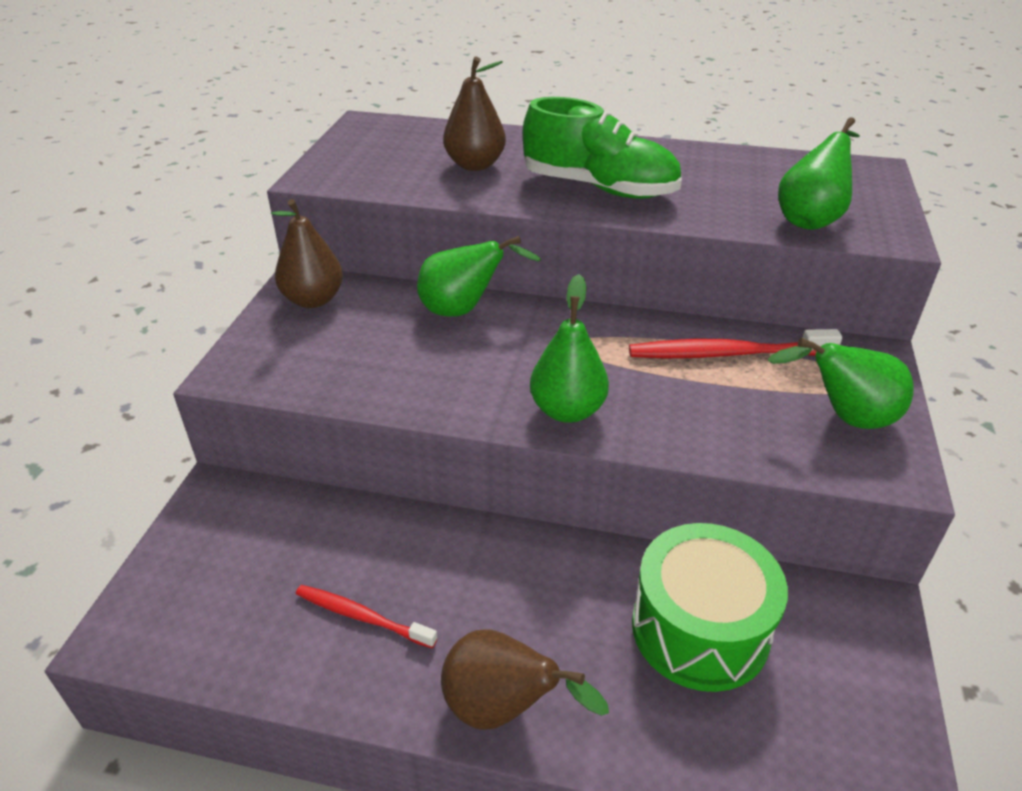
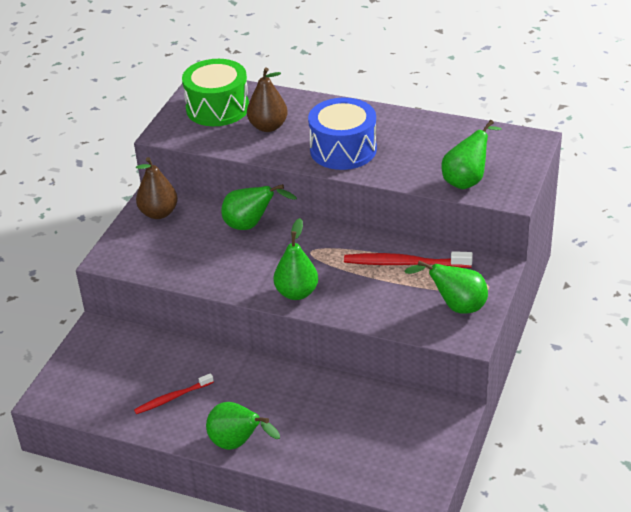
camera: 10 degrees right, 0 degrees up
red toothbrush [296,585,437,648] -> red toothbrush turned 60 degrees counterclockwise [134,373,214,414]
brown pear [441,629,609,730] -> green pear [206,402,280,450]
green shoe [523,97,682,199] -> blue drum [308,98,377,170]
green drum [632,523,788,692] -> green drum moved to [182,59,249,126]

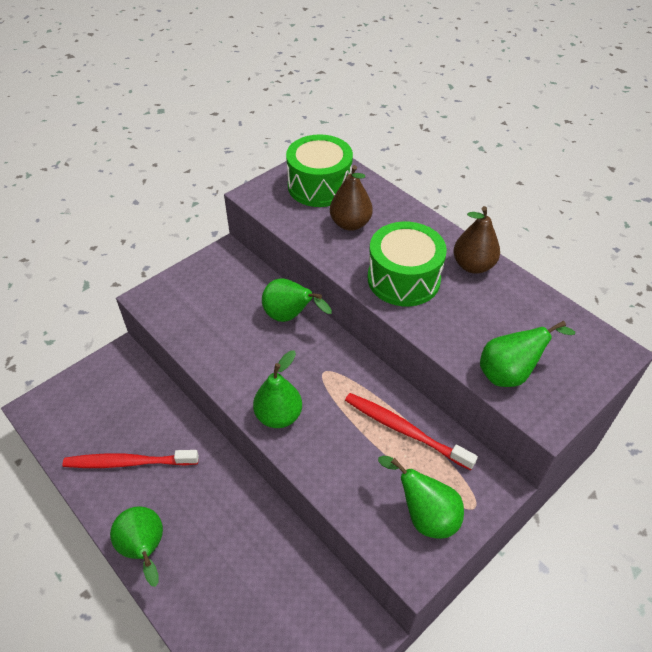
camera: 25 degrees right, 10 degrees up
red toothbrush [134,373,214,414] -> red toothbrush [63,450,199,468], size x1.56
brown pear [136,157,178,219] -> brown pear moved to [454,206,500,274]
blue drum [308,98,377,170] -> green drum [368,222,447,306]

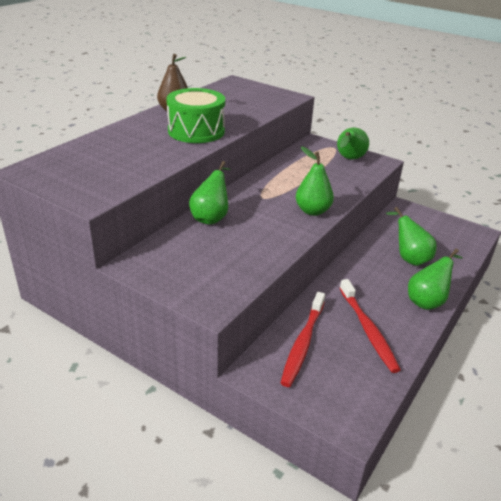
camera: 105 degrees left, 15 degrees down
green drum [286,134,353,207] -> none
brown pear [330,165,373,231] -> none
red toothbrush [345,393,478,471] -> red toothbrush moved to [280,292,325,387]
green pear [480,321,575,387] -> green pear moved to [386,207,437,266]

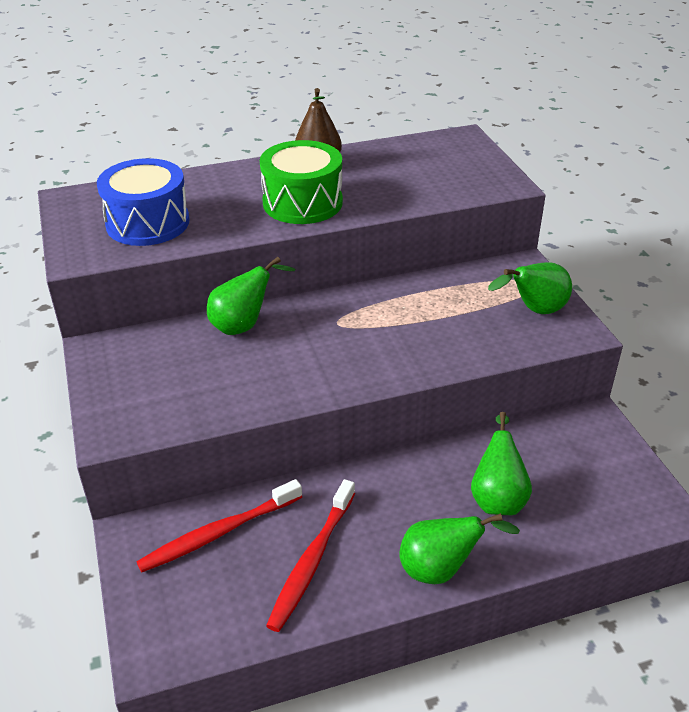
camera: 40 degrees right, 5 degrees up
green pear [296,146,334,216] -> none
none -> blue drum [97,158,190,246]

